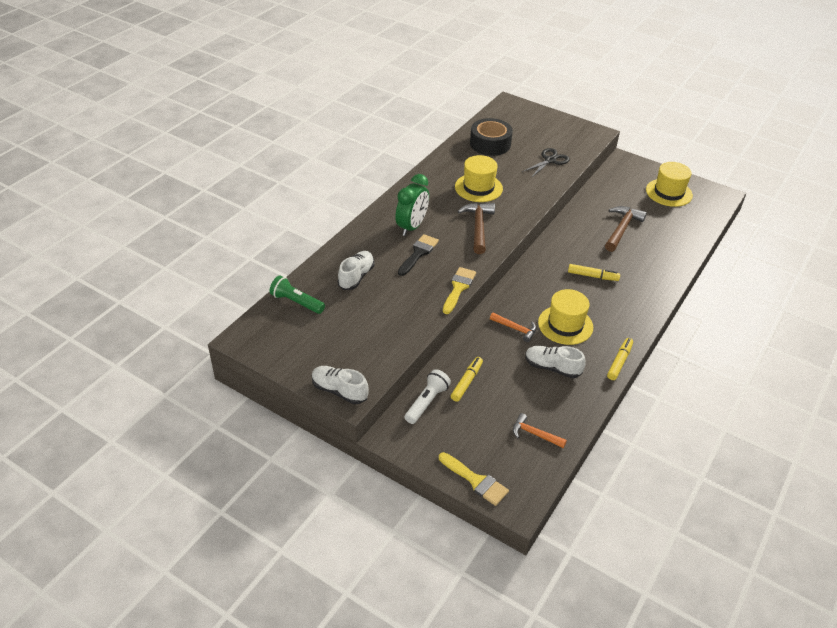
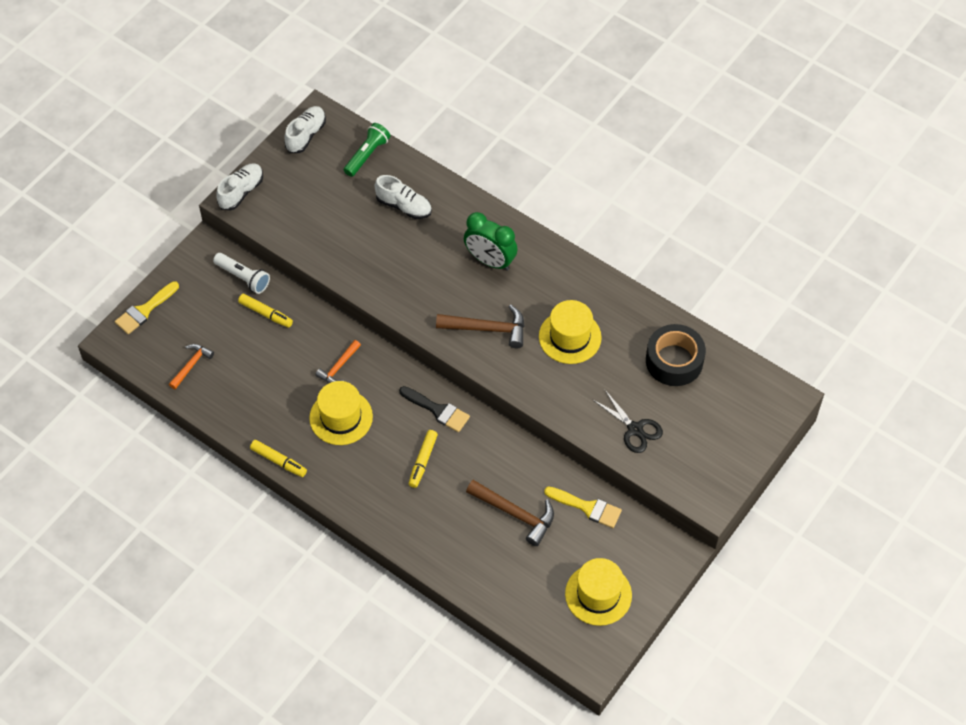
camera: 95 degrees right, 15 degrees up
black brush [398,234,439,276] -> black brush moved to [399,386,470,432]
yellow brush [443,267,476,314] -> yellow brush moved to [544,486,622,528]
white shoe [525,346,586,378] -> white shoe moved to [284,106,326,153]

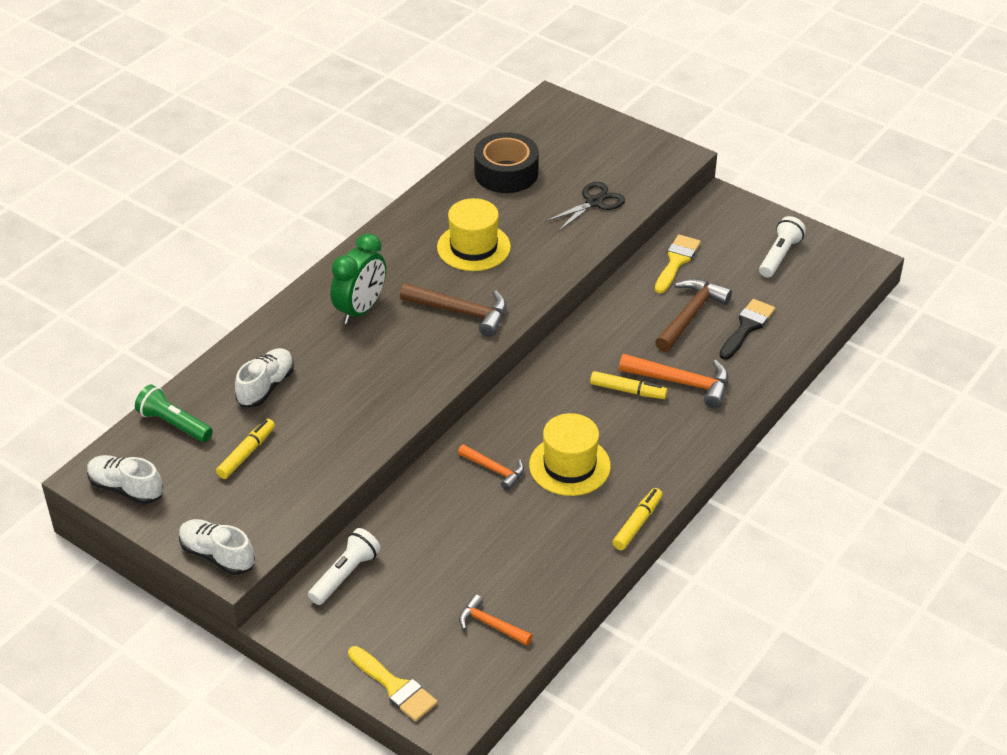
camera: 90 degrees left, 15 degrees down
yellow marker [238,294,293,328] -> yellow marker moved to [216,419,275,479]
black brush [399,386,470,432] -> black brush moved to [719,299,775,360]
brown hammer [436,304,525,348] -> brown hammer turned 105 degrees clockwise [400,283,507,337]
yellow hat [565,558,632,626] -> white flashlight [759,216,806,278]
none -> orange hammer [619,354,729,408]

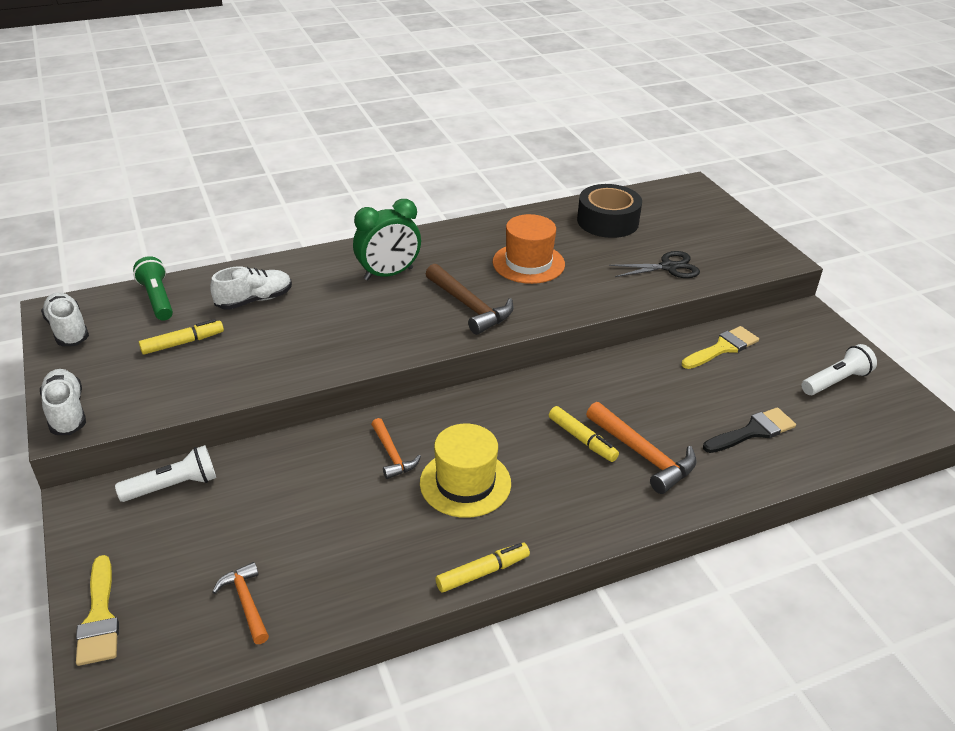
camera: 30 degrees right, 5 degrees down
yellow hat [437,198,511,271] -> orange hat [493,214,565,284]
brown hammer [655,279,732,352] -> none

